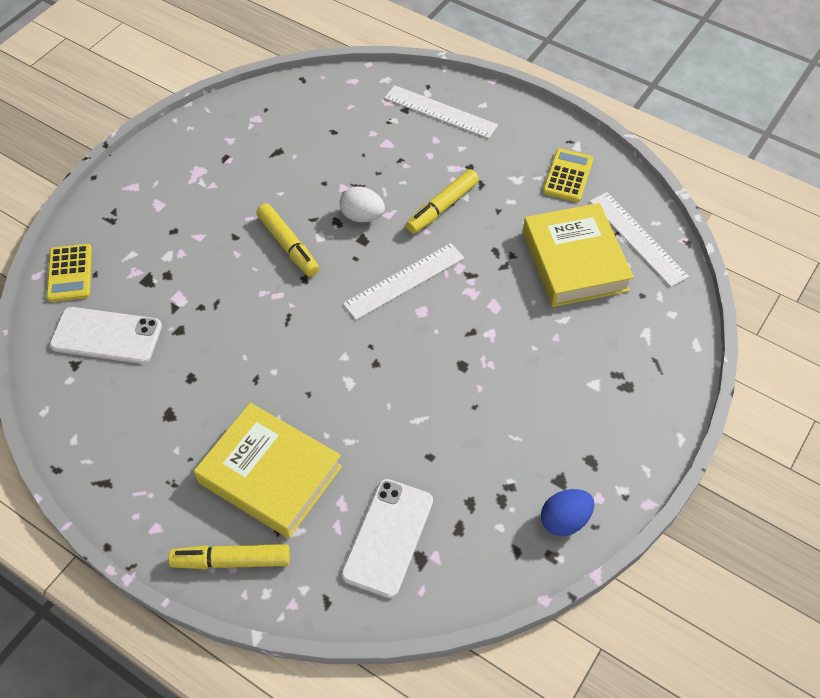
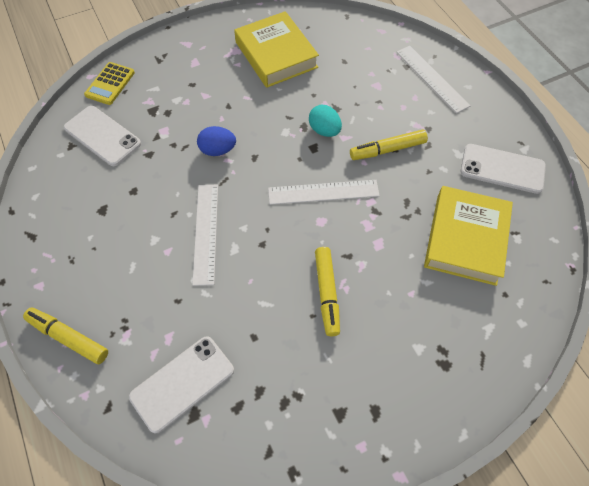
camera: 30 degrees right, 5 degrees up
yellow book [194,403,342,538] -> yellow book moved to [234,11,319,88]
yellow marker [256,204,319,277] -> yellow marker moved to [315,247,340,336]
white egg [340,186,385,222] -> turquoise egg [309,105,342,137]
blue egg [541,489,594,536] -> blue egg moved to [197,126,236,156]
yellow calculator [543,148,593,202] -> white phone [461,144,546,194]
white ruler [589,192,689,287] -> white ruler moved to [192,185,218,286]

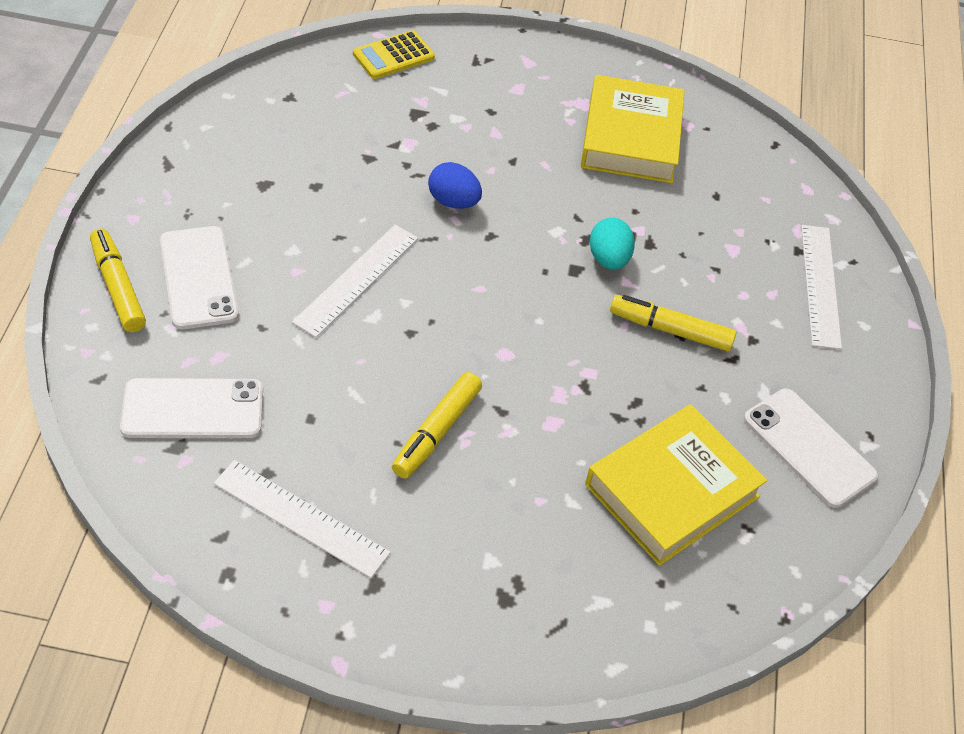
camera: 30 degrees right, 10 degrees down
white phone [64,106,141,166] -> white phone moved to [160,226,239,329]
white ruler [268,180,380,205] -> white ruler moved to [213,460,391,578]

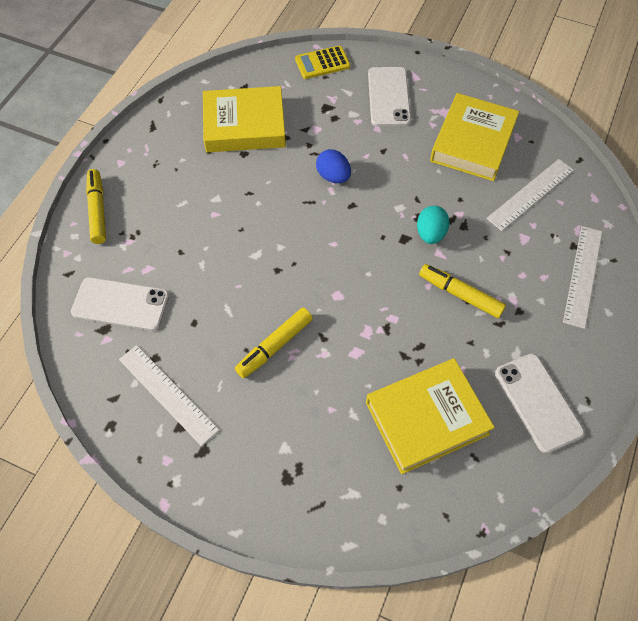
camera: 20 degrees right, 10 degrees up
white phone [160,226,239,329] -> white phone moved to [368,67,411,126]
white ruler [292,225,418,338] -> white ruler moved to [486,159,574,231]
none -> yellow book [203,86,286,152]

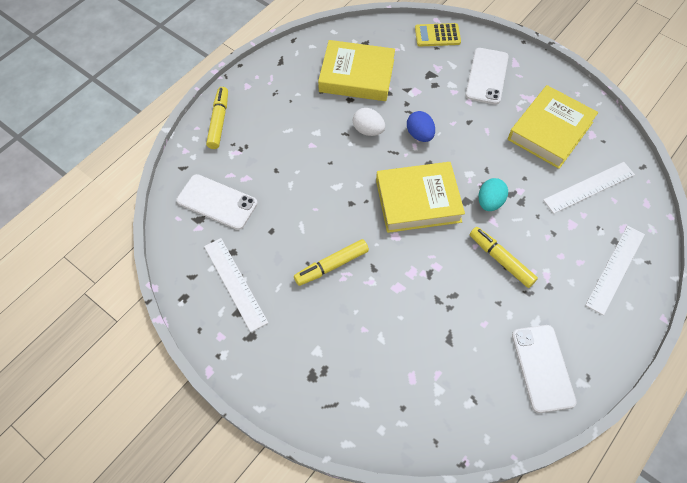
camera: 15 degrees right, 0 degrees up
yellow book [366,358,495,474] -> yellow book moved to [376,162,465,233]
none -> white egg [353,108,385,136]

